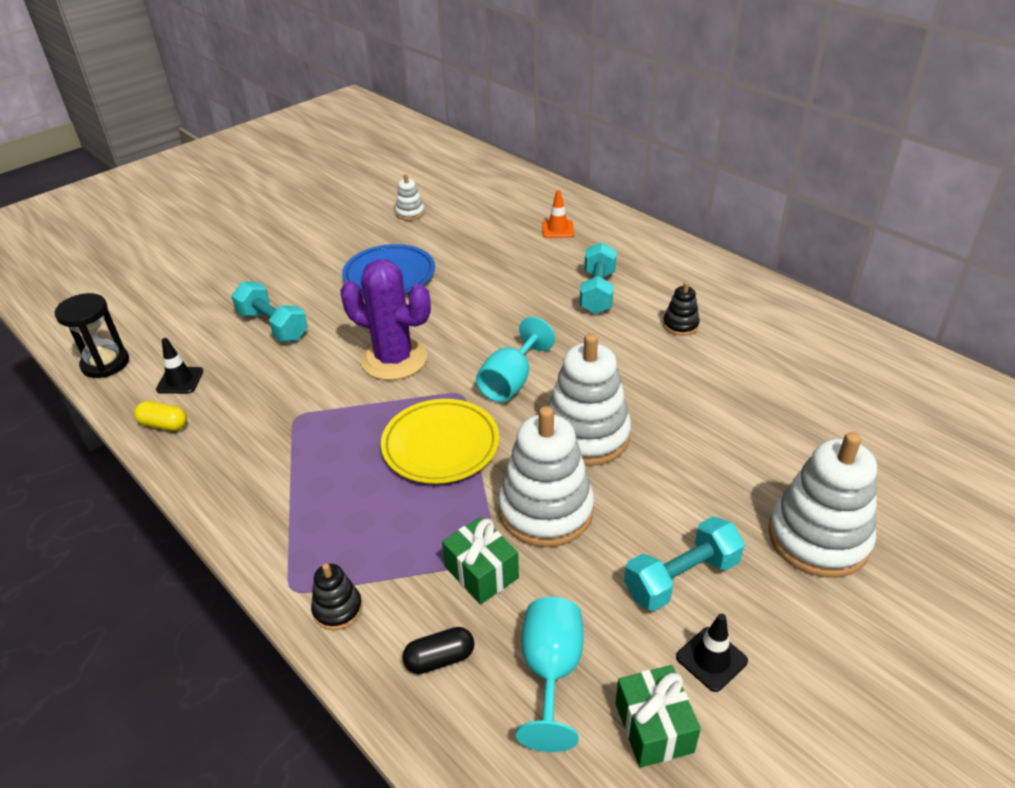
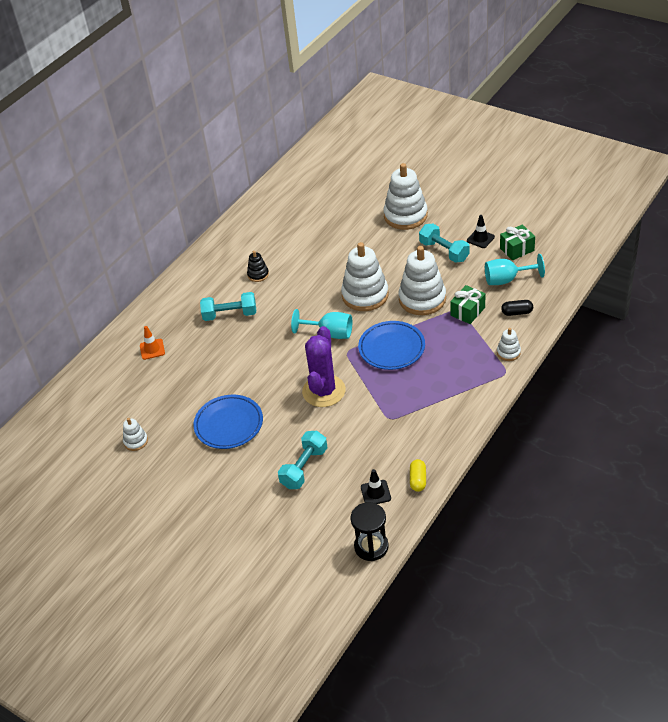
camera: 100 degrees left, 5 degrees up
black stacking toy [311,563,362,630] -> white stacking toy [497,328,521,361]
yellow plate [381,399,499,484] -> blue plate [358,321,425,370]
black capsule [403,627,475,674] -> black capsule turned 60 degrees counterclockwise [501,300,533,316]

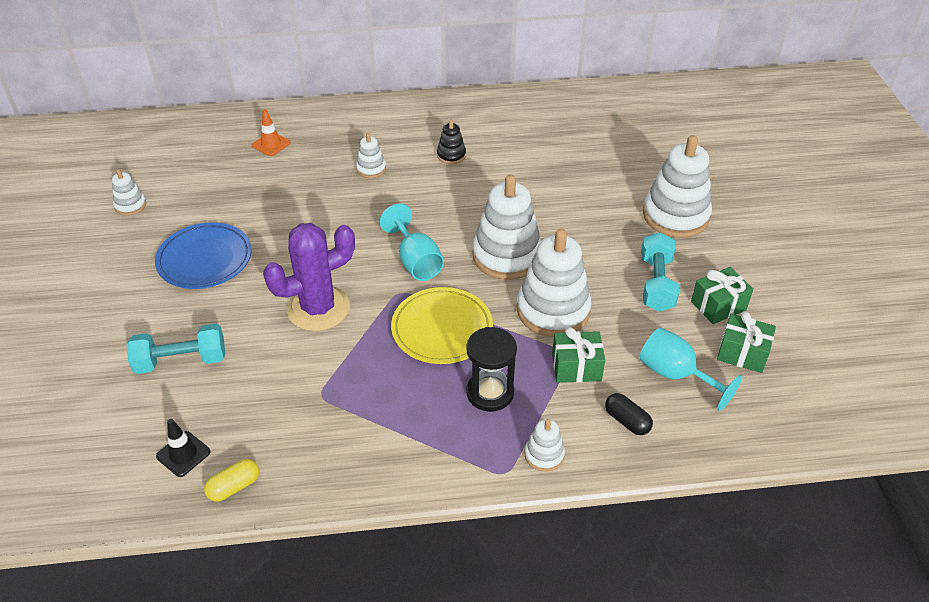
camera: 45 degrees right, 0 degrees up
turquoise dumbbell [200,292,256,321] -> white stacking toy [356,133,386,178]
black hourglass [350,502,389,561] -> black hourglass moved to [466,327,517,412]
blue plate [358,321,425,370] -> yellow plate [391,287,493,364]
black traffic cone [467,215,495,248] -> green gift [691,267,753,324]

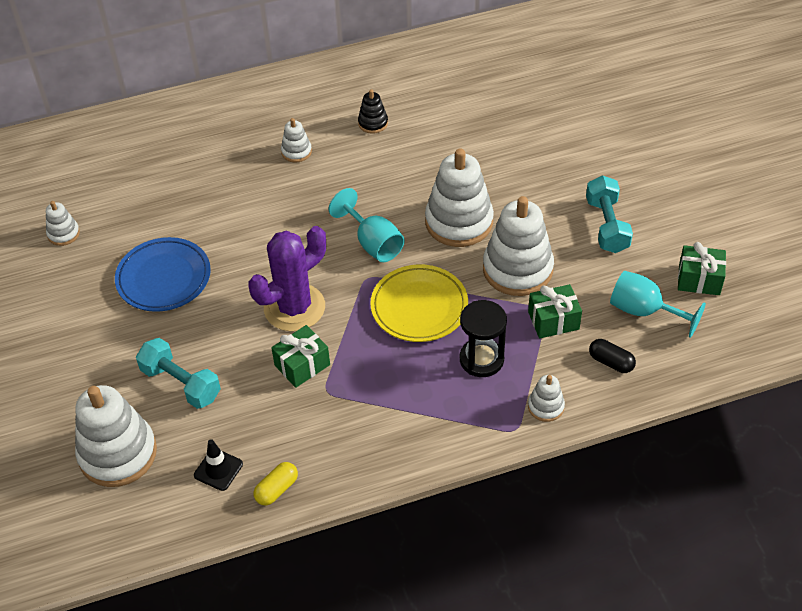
camera: 10 degrees left, 5 degrees up
turquoise dumbbell [127,324,225,374] -> turquoise dumbbell turned 60 degrees clockwise [136,338,221,409]
orange traffic cone [252,109,291,156] -> none
white stacking toy [643,135,712,238] -> white stacking toy moved to [75,385,157,487]
green gift [691,267,753,324] -> green gift moved to [271,325,330,388]

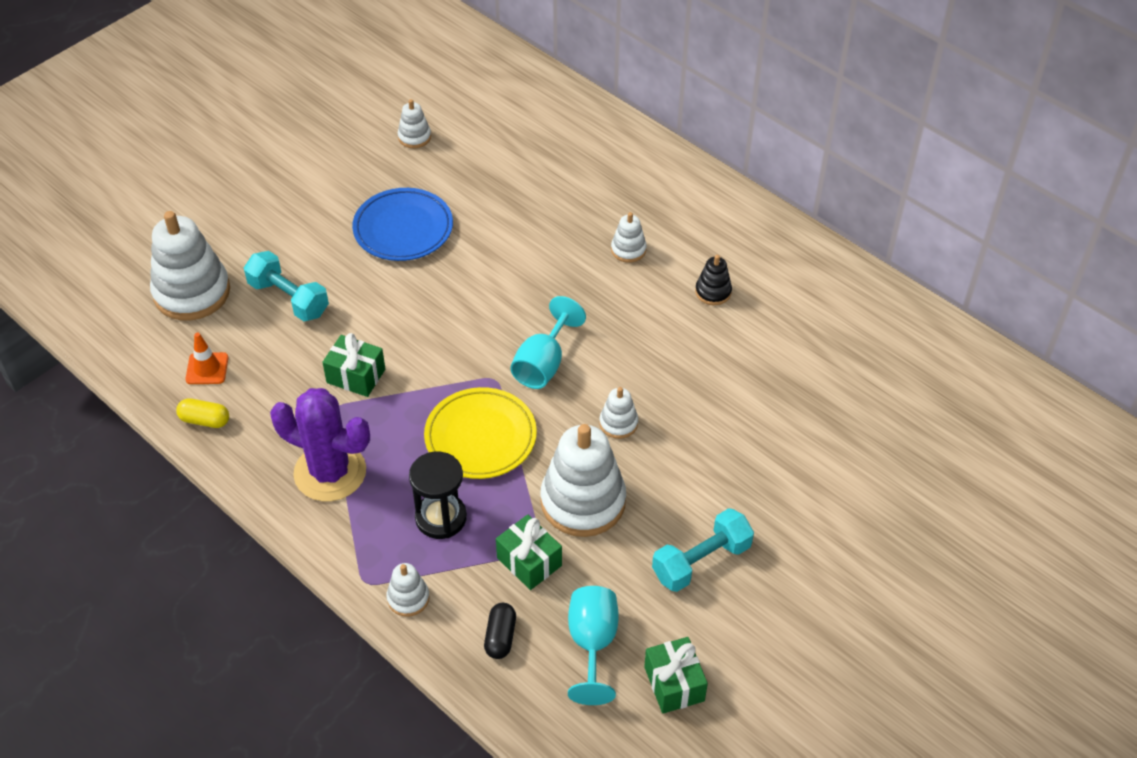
camera: 60 degrees right, 0 degrees up
turquoise dumbbell [136,338,221,409] -> turquoise dumbbell turned 60 degrees counterclockwise [244,251,329,321]
black traffic cone [194,439,243,491] -> orange traffic cone [185,333,228,384]
purple cactus [248,226,326,332] -> purple cactus moved to [270,388,370,502]
white stacking toy [425,148,494,247] -> white stacking toy [599,387,638,439], size x0.47

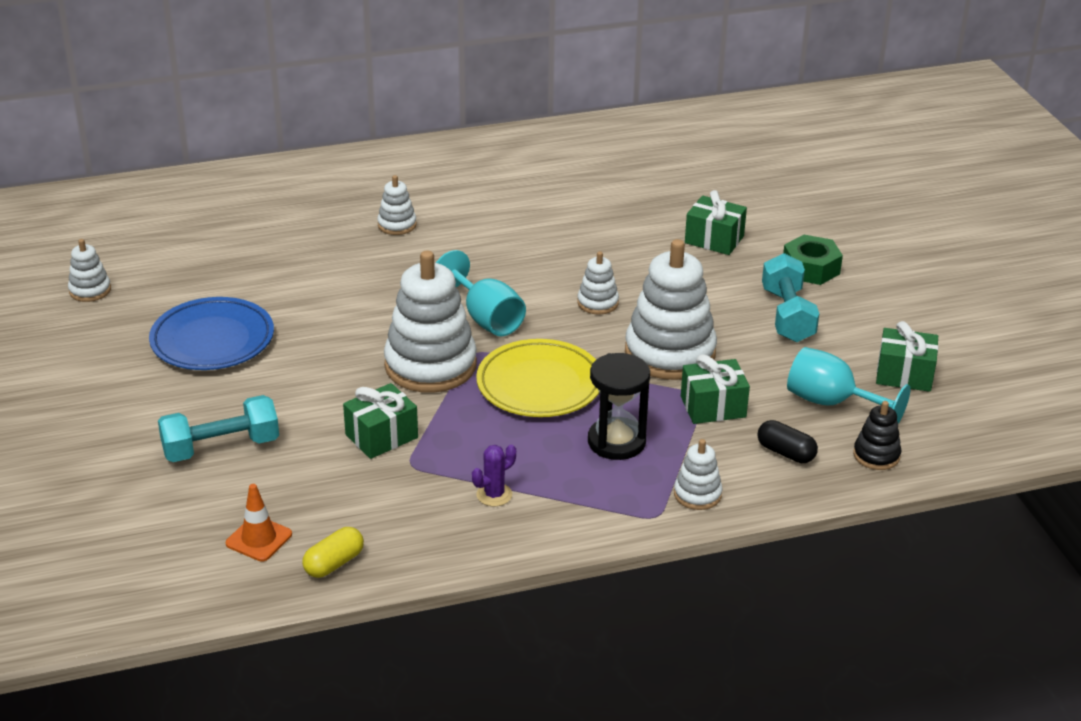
camera: 60 degrees left, 15 degrees down
white stacking toy [150,211,230,320] -> white stacking toy moved to [384,250,477,393]
purple cactus [270,388,370,502] -> purple cactus [472,445,516,506], size x0.41
black stacking toy [695,255,732,305] -> black stacking toy moved to [853,401,902,470]
none -> green gift [685,190,747,255]
none -> green nut [783,235,843,285]

